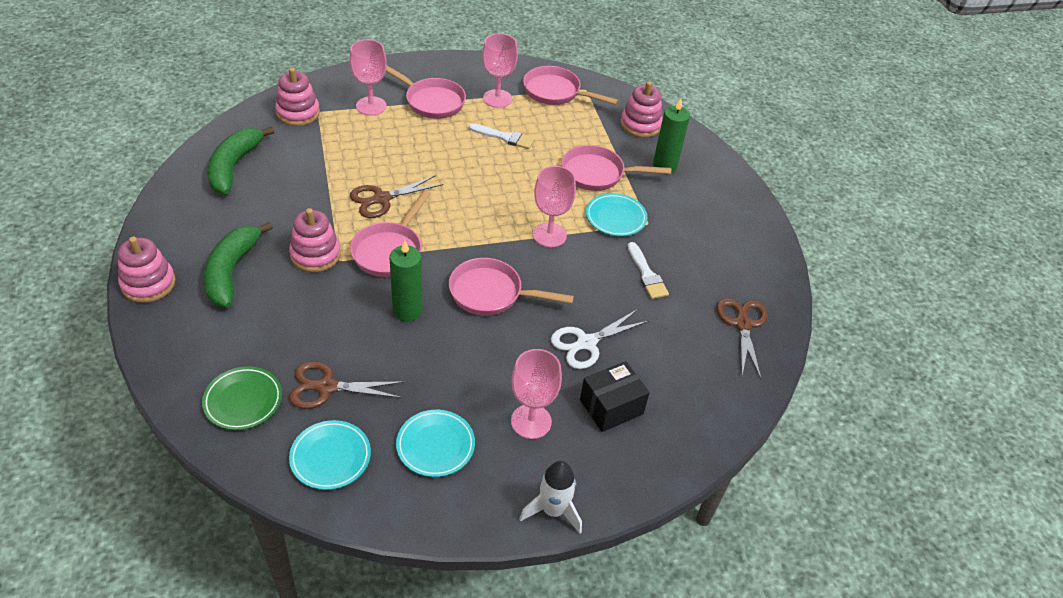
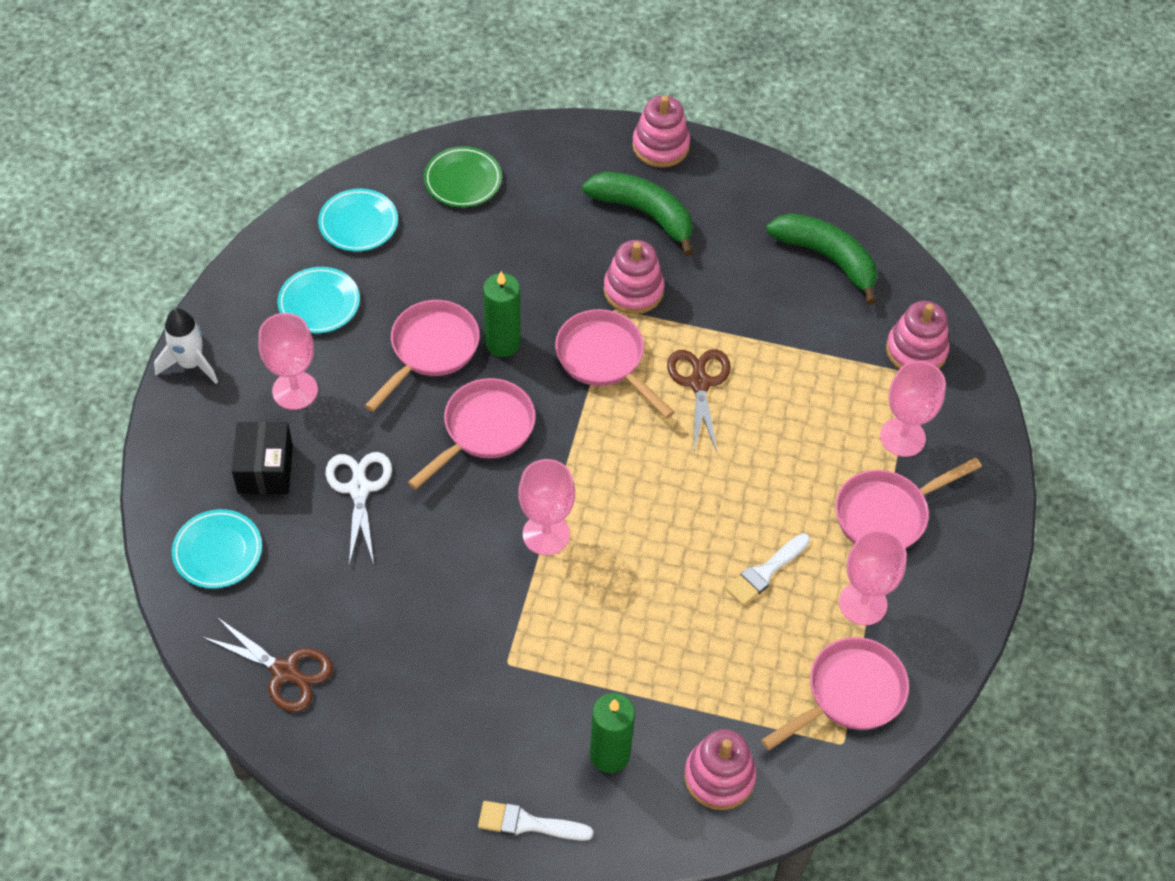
camera: 120 degrees right, 10 degrees up
brown scissors [289,361,404,409] -> none
pink pan [562,145,671,191] -> pink pan moved to [365,300,480,412]
turquoise plate [586,193,647,236] -> turquoise plate moved to [172,509,262,589]
white brush [627,242,669,299] -> white brush moved to [478,801,593,841]

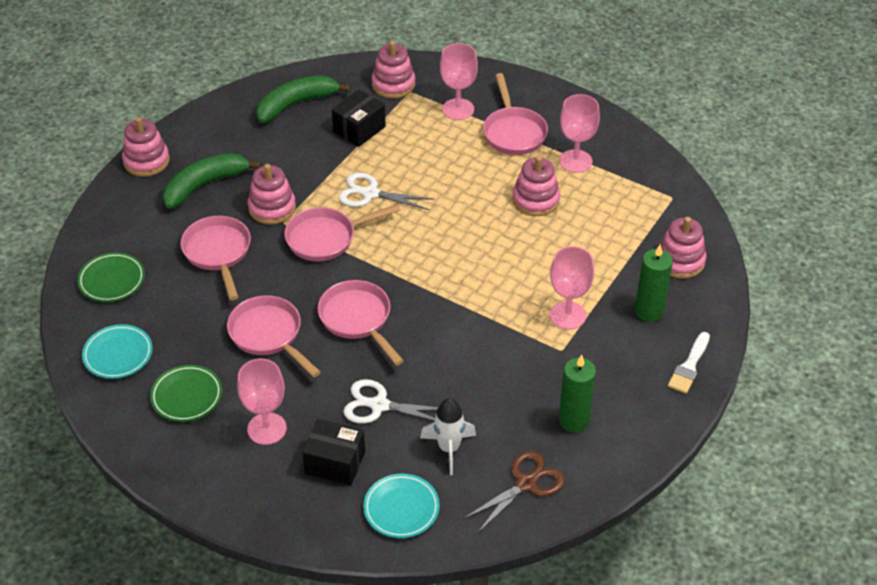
camera: 70 degrees left, 10 degrees down
white rocket [154,308,218,384] -> white rocket moved to [420,398,476,475]
turquoise plate [277,267,360,333] -> green plate [150,365,222,422]
green candle [483,271,521,357] -> green candle moved to [559,355,596,433]
pink goblet [518,459,575,555] -> pink goblet moved to [550,246,594,330]
brown scissors [667,349,731,455] -> white scissors [338,172,435,210]
white brush [726,533,810,606] -> pink stacking toy [512,156,560,216]
pink pan [761,637,909,750] -> pink pan moved to [181,216,251,300]
none -> black box [332,90,386,147]

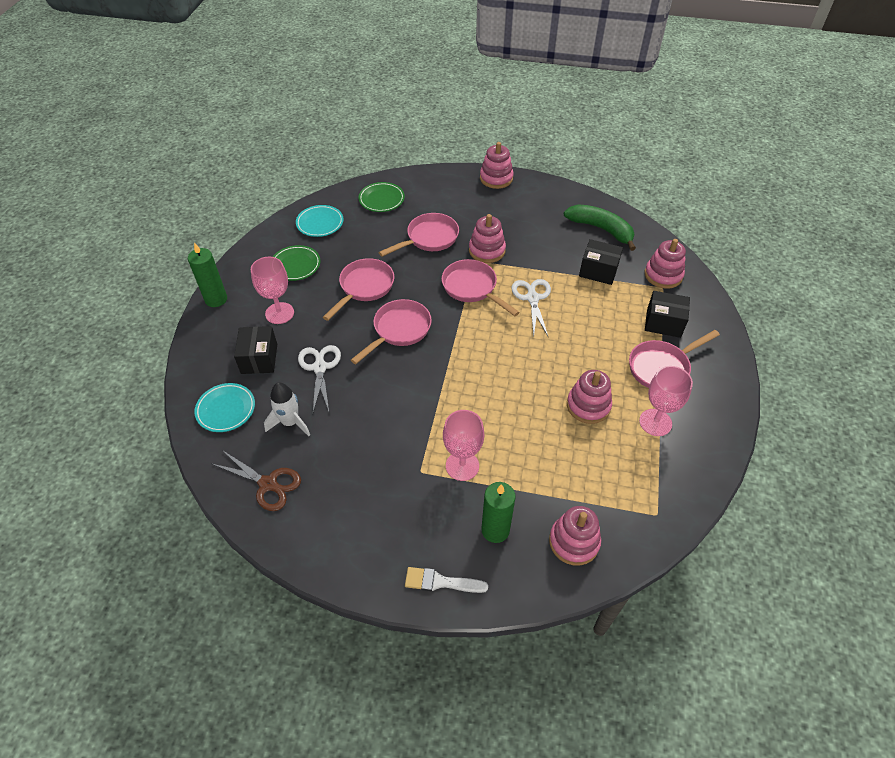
camera: 70 degrees right, 5 degrees up
green banana [162,153,262,209] -> none
pink goblet [440,43,478,120] -> black box [645,291,690,338]
green candle [559,355,596,433] -> green candle moved to [188,243,227,307]

